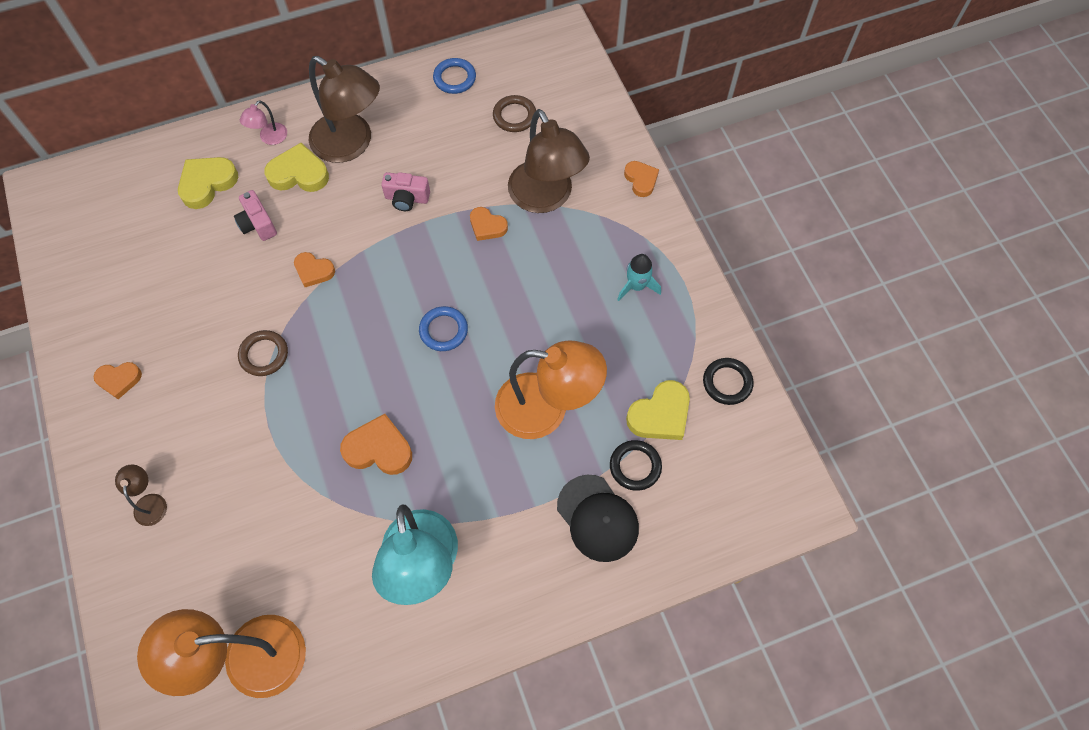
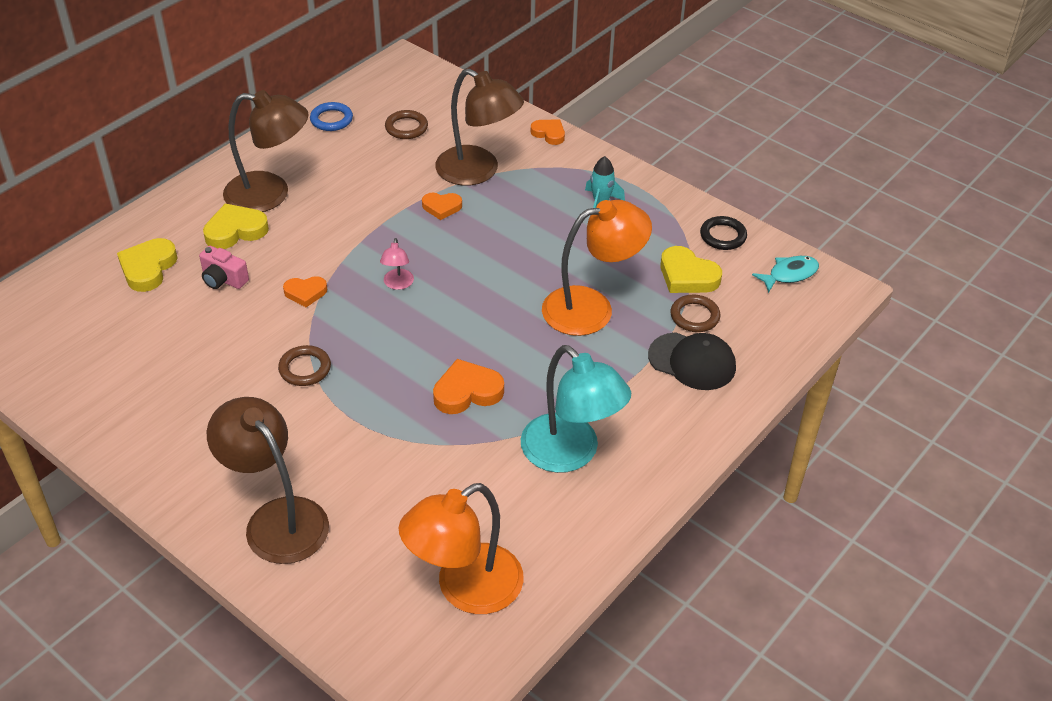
camera: 30 degrees left, 20 degrees down
orange heart [94,362,142,399] -> none
brown lamp [115,465,167,526] -> brown lamp [207,397,329,564], size x2.27
pink lamp [240,100,287,145] -> pink lamp moved to [380,238,414,290]
pink camera [381,172,430,211] -> none
blue ring [419,306,468,351] -> none
black ring [610,440,662,491] -> brown ring [670,295,720,332]
yellow heart [626,380,690,440] -> yellow heart turned 105 degrees clockwise [661,246,722,293]
none -> turquoise fish [752,256,819,293]

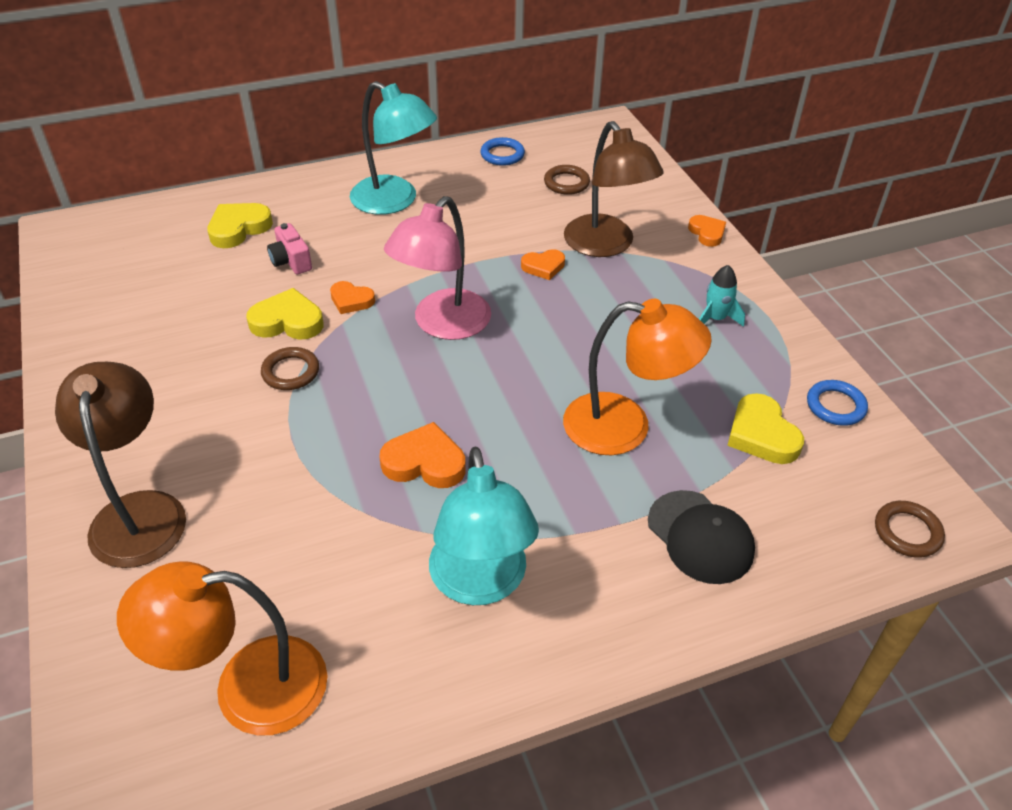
camera: 30 degrees right, 0 degrees up
yellow heart [203,204,269,249] -> yellow heart moved to [246,288,323,340]
brown lamp [223,90,309,212] -> turquoise lamp [350,81,437,215]
pink lamp [380,238,414,290] -> pink lamp [384,196,491,340], size x2.27
orange heart [422,193,462,220] -> orange heart turned 45 degrees counterclockwise [521,249,565,280]
brown ring [670,295,720,332] -> brown ring moved to [875,501,945,558]
black ring [700,216,747,250] -> blue ring [807,380,868,426]
turquoise fish [752,256,819,293] -> none

